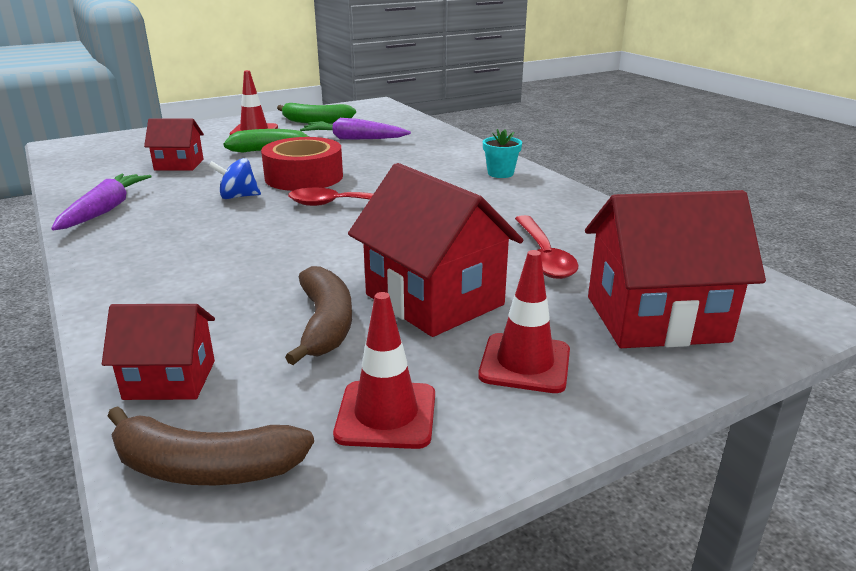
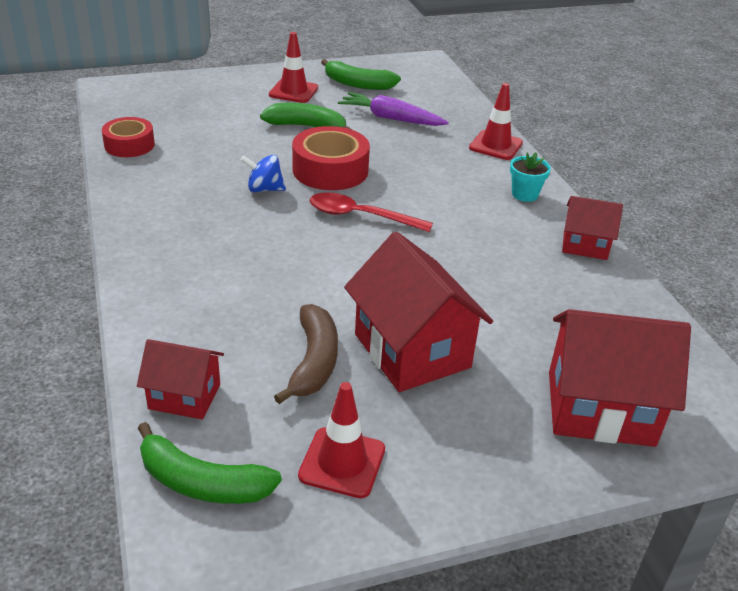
camera: 10 degrees right, 10 degrees up
purple carrot [51,174,152,230] -> none
brown banana [107,406,314,485] -> green banana [138,422,282,504]
red house [144,118,204,171] -> red house moved to [562,196,623,260]
red traffic cone [478,250,570,393] -> red traffic cone moved to [469,83,523,160]
red spoon [515,215,579,279] -> none
none -> red tape [102,117,155,157]

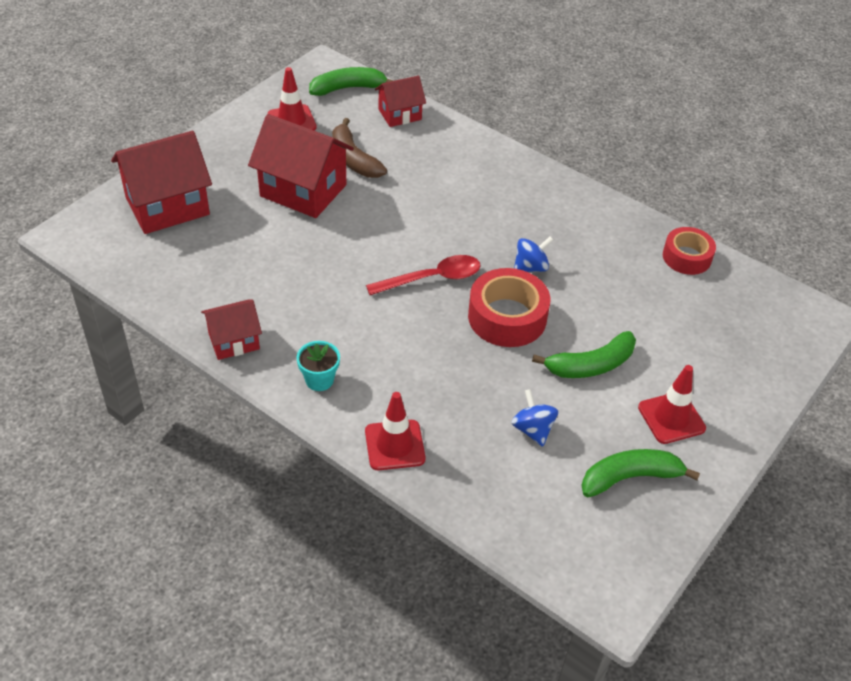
camera: 145 degrees right, 10 degrees up
purple carrot [338,92,449,126] -> blue spinning top [512,389,558,447]

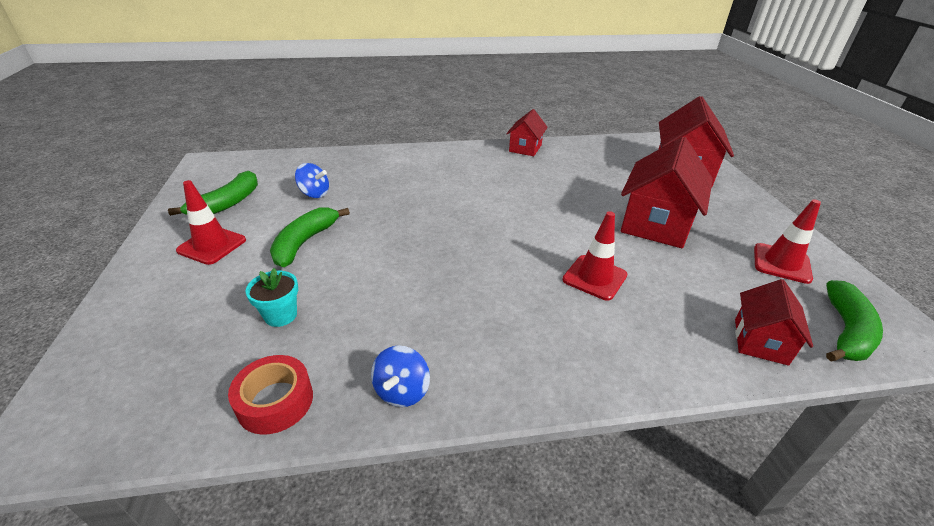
camera: 135 degrees right, 10 degrees down
red house [248,114,354,218] -> red house turned 45 degrees counterclockwise [621,137,713,248]
turquoise flower pot [297,341,340,391] -> turquoise flower pot moved to [246,268,298,327]
brown banana [332,118,387,178] -> none
red traffic cone [365,392,426,470] -> red traffic cone moved to [562,211,627,301]
red spoon [366,255,481,295] -> none
red tape [468,268,550,347] -> none
blue spinning top [514,236,553,272] -> blue spinning top moved to [371,345,430,407]

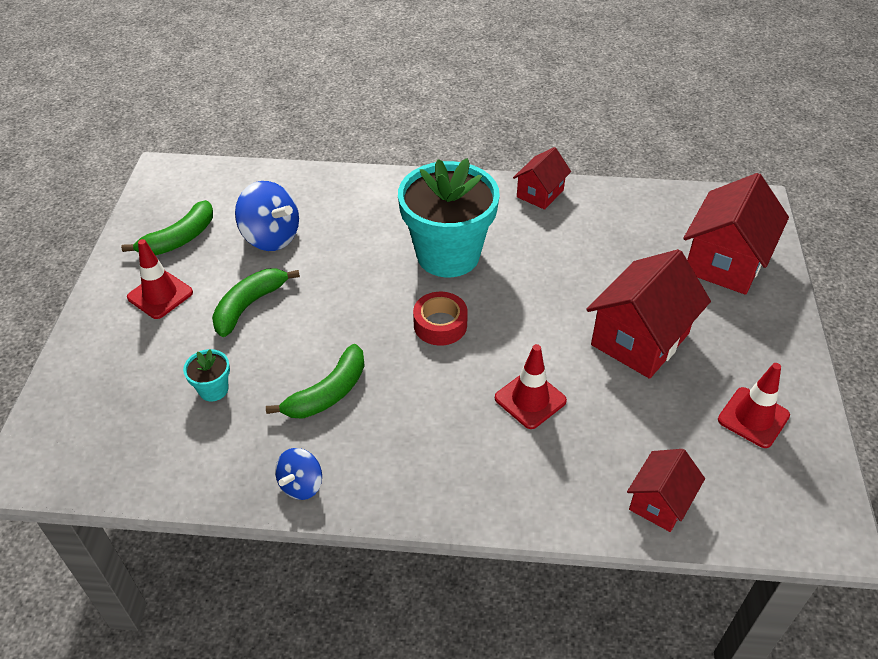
camera: 15 degrees right, 10 degrees up
red tape [228,355,313,435] -> red tape moved to [413,292,468,346]
blue spinning top [295,163,329,198] -> blue spinning top [235,181,299,251], size x1.68
green banana [826,280,883,361] -> green banana moved to [266,344,365,419]
none -> turquoise flower pot [398,158,500,277]

